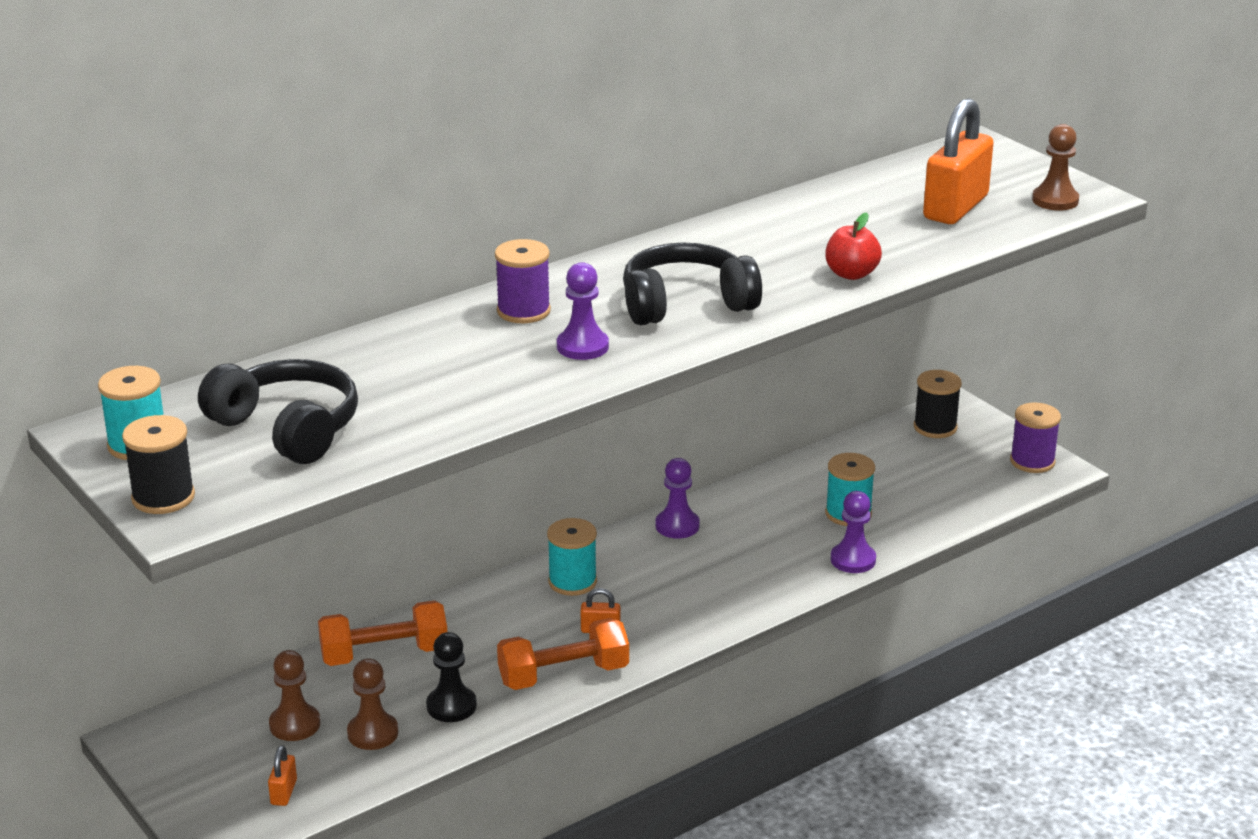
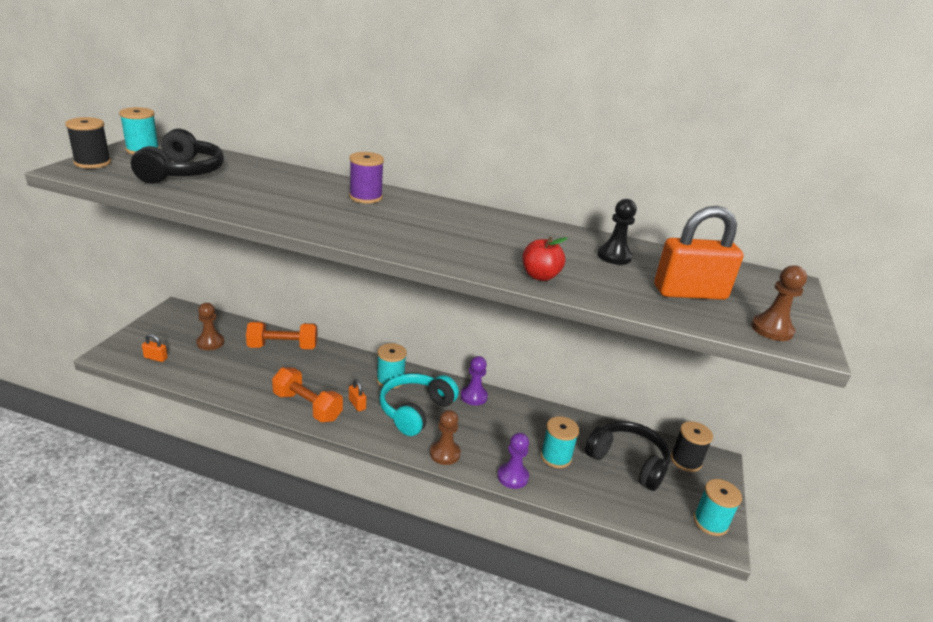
camera: 50 degrees right, 0 degrees up
orange padlock [268,745,297,806] -> orange padlock turned 45 degrees clockwise [142,334,168,362]
orange dumbbell [318,600,447,666] -> orange dumbbell turned 45 degrees counterclockwise [246,322,317,349]
brown pawn [347,658,398,750] -> brown pawn moved to [430,410,461,465]
black pawn [426,632,477,722] -> black pawn moved to [597,199,637,265]
purple pawn [557,262,609,360] -> none
black headphones [623,243,762,325] -> black headphones moved to [585,421,670,491]
purple spool [1010,402,1061,473] -> turquoise spool [693,479,742,536]
none -> turquoise headphones [379,373,459,436]

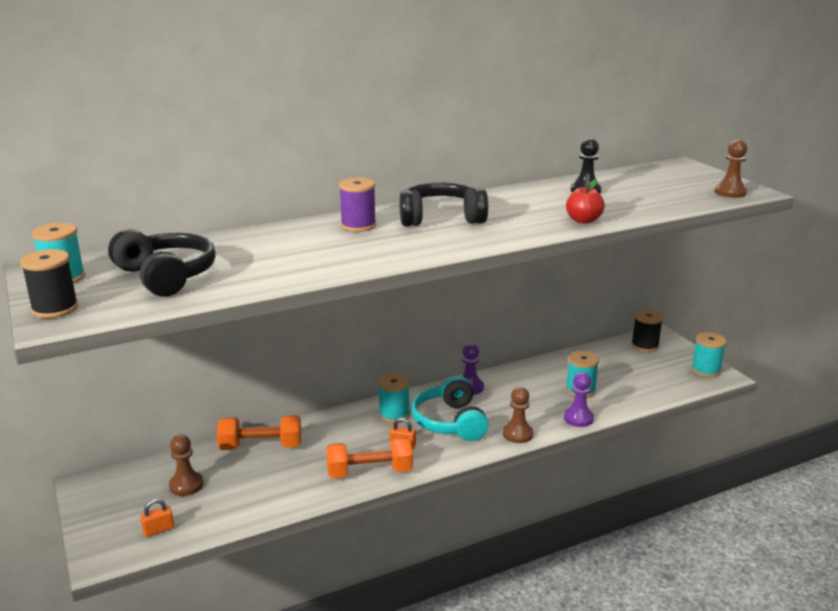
camera: 40 degrees left, 5 degrees down
orange dumbbell [246,322,317,349] -> orange dumbbell turned 45 degrees clockwise [217,415,301,450]
black headphones [585,421,670,491] -> black headphones moved to [399,183,488,227]
orange padlock [654,206,744,300] -> none

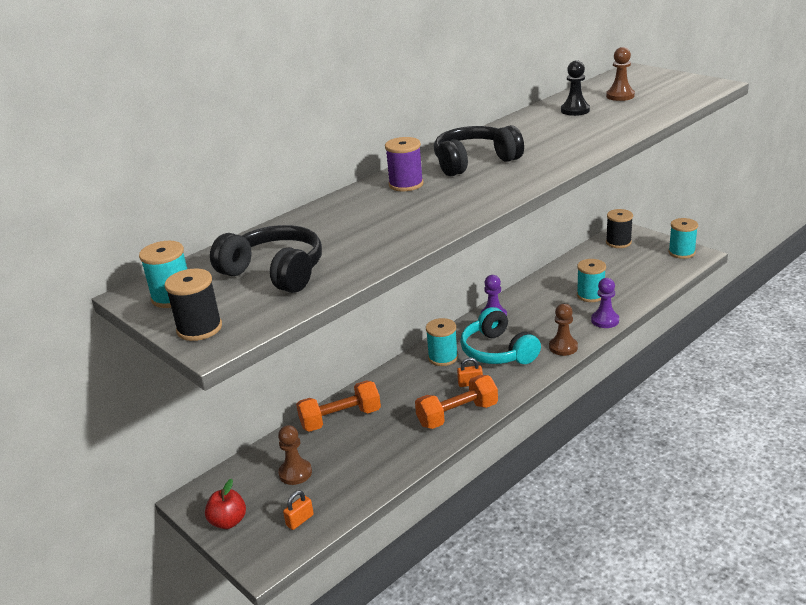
camera: 15 degrees left, 5 degrees up
red apple [566,179,605,224] -> red apple moved to [205,479,246,529]
brown pawn [715,140,747,198] -> brown pawn moved to [606,47,635,101]

